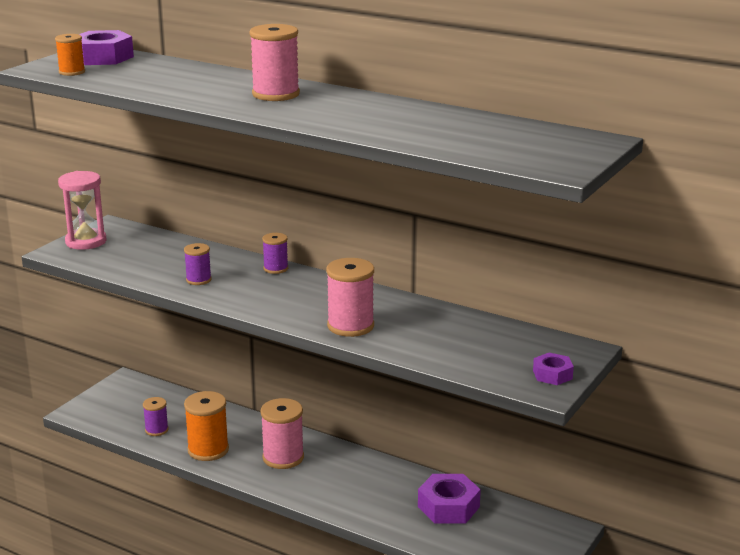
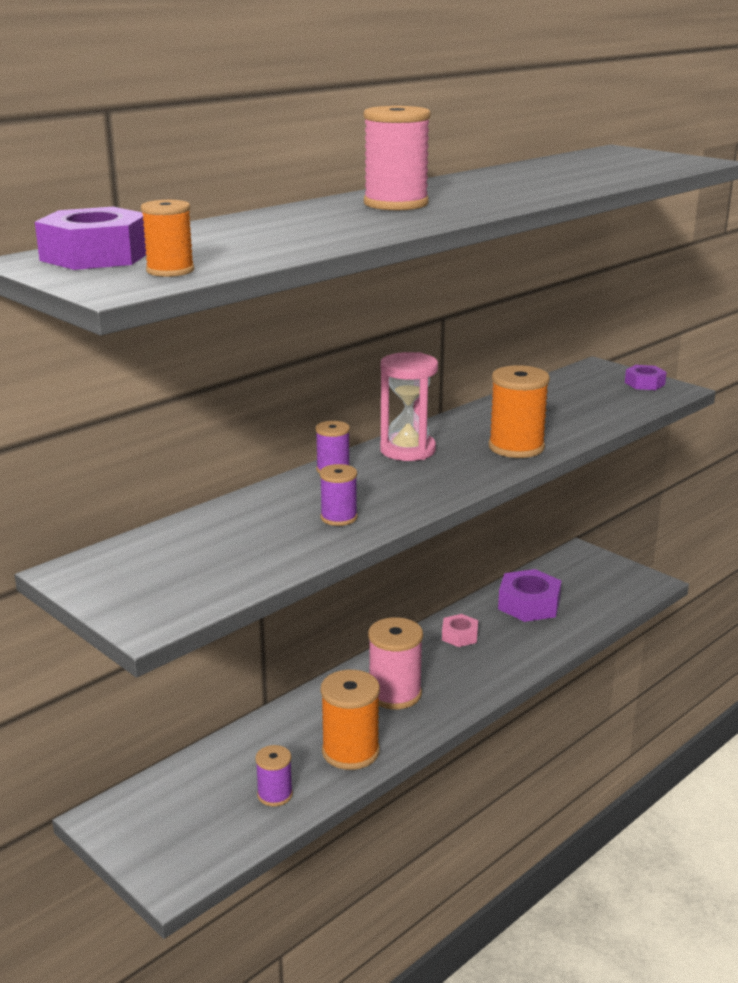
camera: 75 degrees left, 0 degrees up
pink hourglass [58,171,107,250] -> pink hourglass moved to [380,352,438,461]
pink spool [326,258,374,337] -> orange spool [489,365,550,458]
none -> pink nut [442,614,478,647]

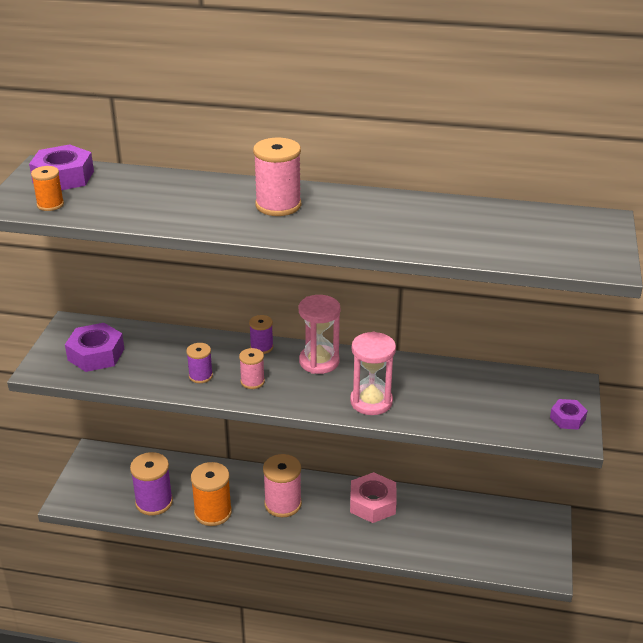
camera: 55 degrees right, 10 degrees up
purple spool [255,745,293,807] -> purple spool [130,452,173,516], size x1.72
pink nut [442,614,478,647] -> pink nut [350,472,397,523], size x1.73
orange spool [489,365,550,458] -> pink hourglass [350,332,396,415]
purple nut [498,569,561,622] -> purple nut moved to [65,323,124,372]
none -> pink spool [239,348,265,389]

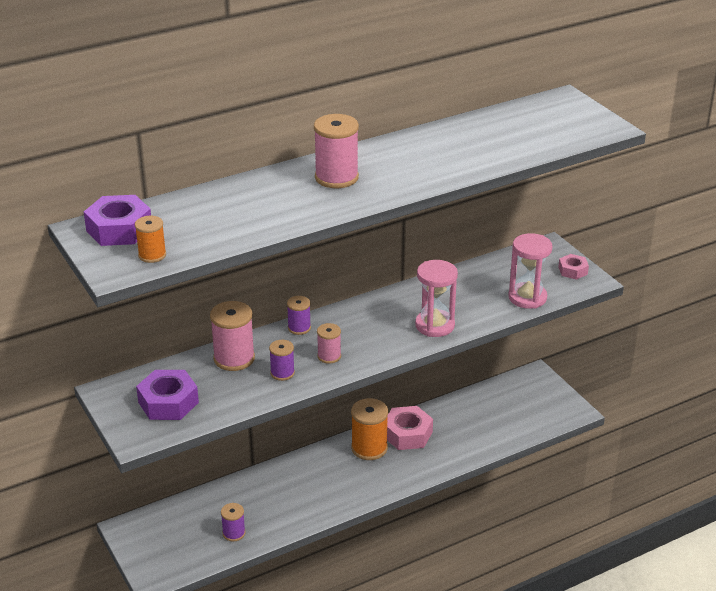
camera: 40 degrees left, 0 degrees up
purple spool [130,452,173,516] -> purple spool [221,503,246,542], size x0.58
orange spool [191,462,232,526] -> orange spool moved to [351,398,388,460]
pink spool [263,454,302,517] -> pink spool moved to [210,301,255,371]
pink hourglass [299,295,340,374] -> pink hourglass moved to [508,233,552,309]
purple nut [550,399,588,430] -> pink nut [558,254,589,280]

